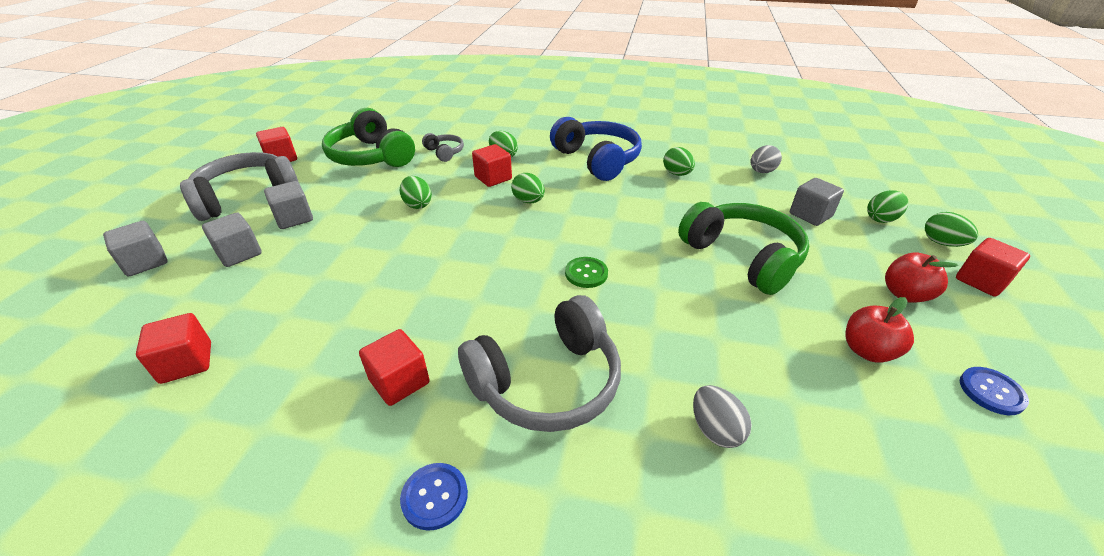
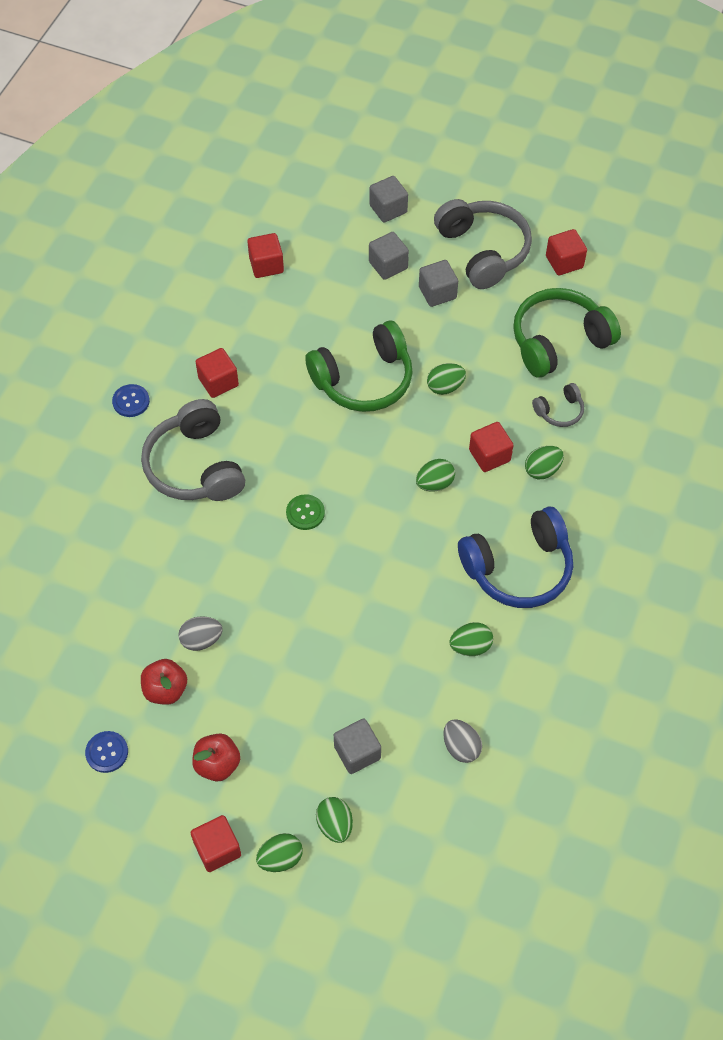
camera: 100 degrees right, 20 degrees up
green headphones [678,202,809,295] -> green headphones moved to [305,321,413,412]
grey egg [693,385,752,448] -> grey egg moved to [178,616,223,651]

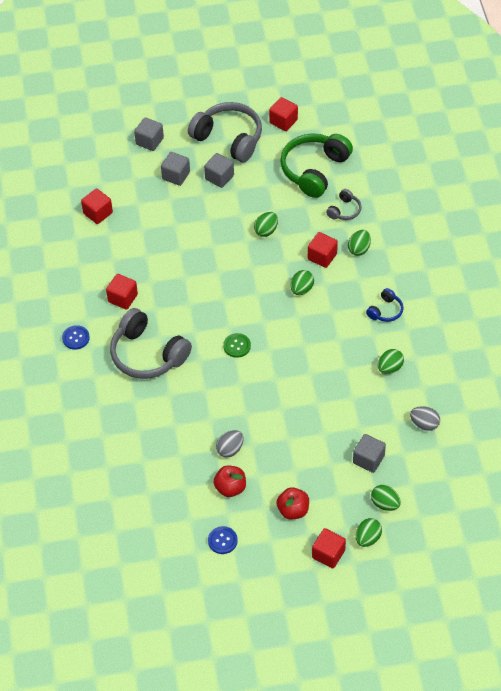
camera: 30 degrees left, 5 degrees down
green headphones [305,321,413,412] -> none
blue headphones [458,506,573,608] -> blue headphones [366,288,404,322], size x0.48

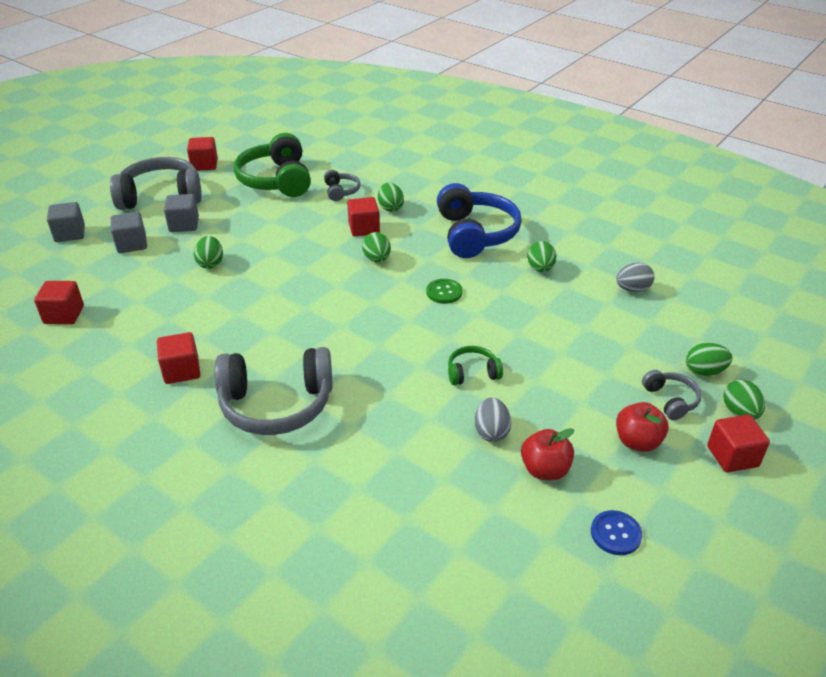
camera: 45 degrees left, 15 degrees down
blue button [62,325,90,349] -> none
green button [223,333,251,358] -> green button moved to [426,279,463,304]
green egg [254,212,278,237] -> green egg moved to [194,236,223,269]
grey cube [353,434,386,473] -> none
blue headphones [366,288,404,322] -> blue headphones [437,183,522,258], size x2.10
none -> green headphones [448,346,503,385]
none -> grey headphones [642,370,702,420]

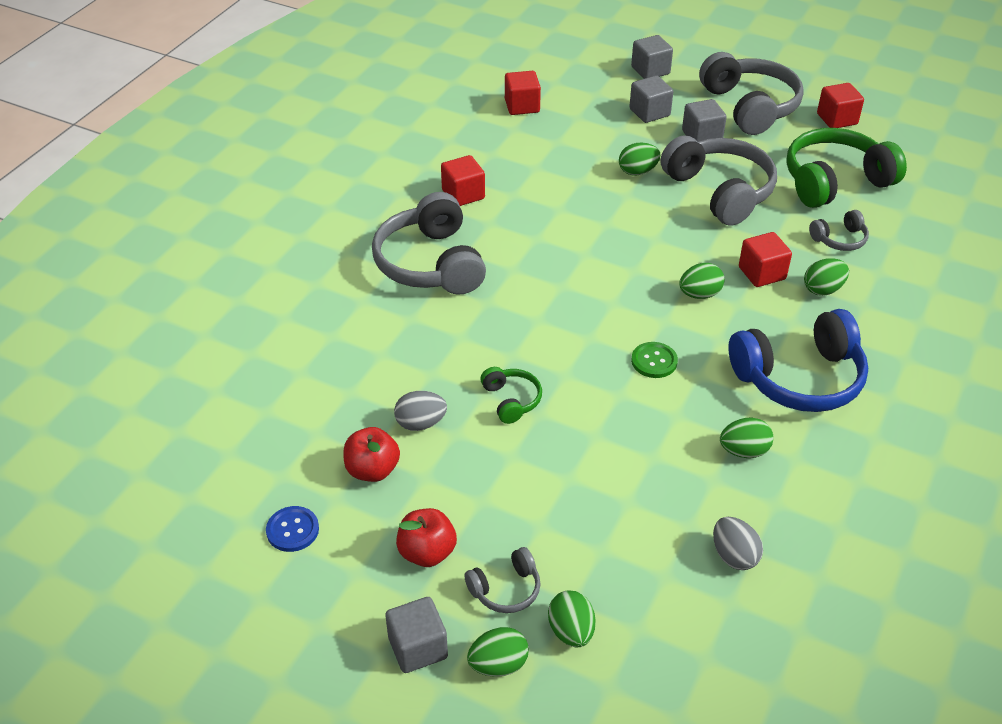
camera: 80 degrees right, 5 degrees up
red cube [707,415,770,473] -> grey cube [385,597,448,673]
none -> grey headphones [660,135,777,226]

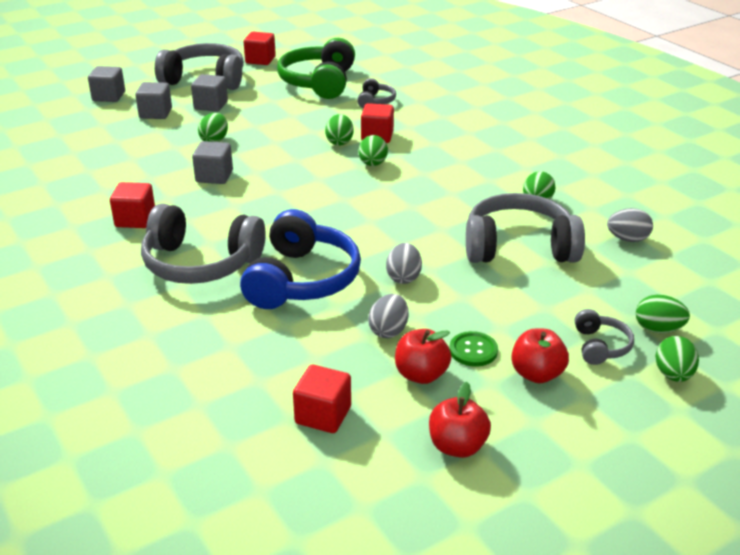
camera: 60 degrees left, 10 degrees down
blue button [266,506,319,552] -> red apple [429,382,491,458]
grey cube [385,597,448,673] -> grey cube moved to [192,141,233,184]
green headphones [480,367,542,424] -> grey egg [386,243,422,284]
red cube [505,71,541,115] -> red cube moved to [293,365,351,433]
green button [631,342,678,378] -> green button moved to [449,331,498,367]
grey headphones [660,135,777,226] -> grey headphones moved to [466,193,585,263]
blue headphones [728,309,868,412] -> blue headphones moved to [240,209,361,309]
green egg [804,258,849,296] -> green egg moved to [325,114,354,146]

